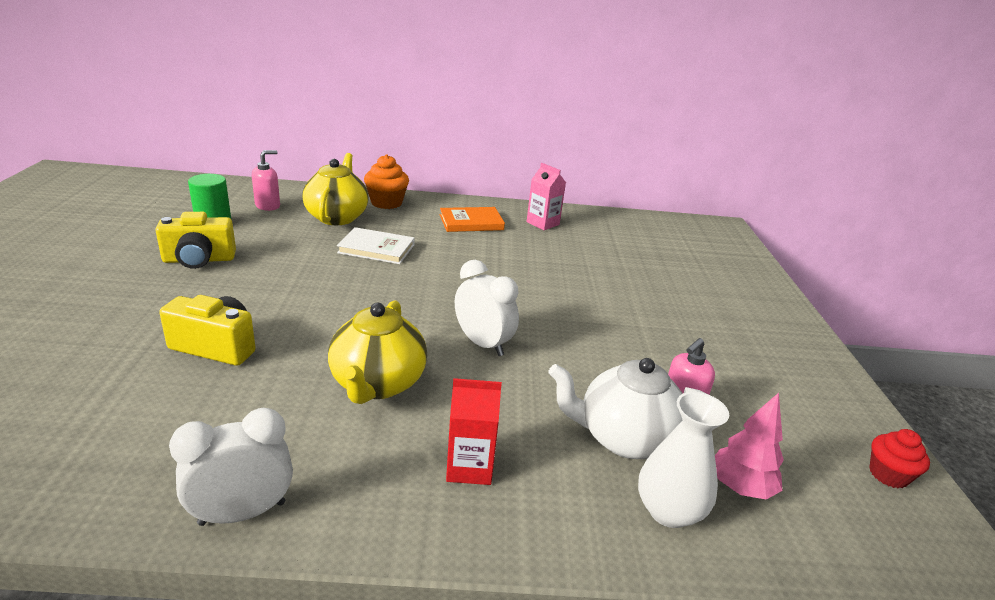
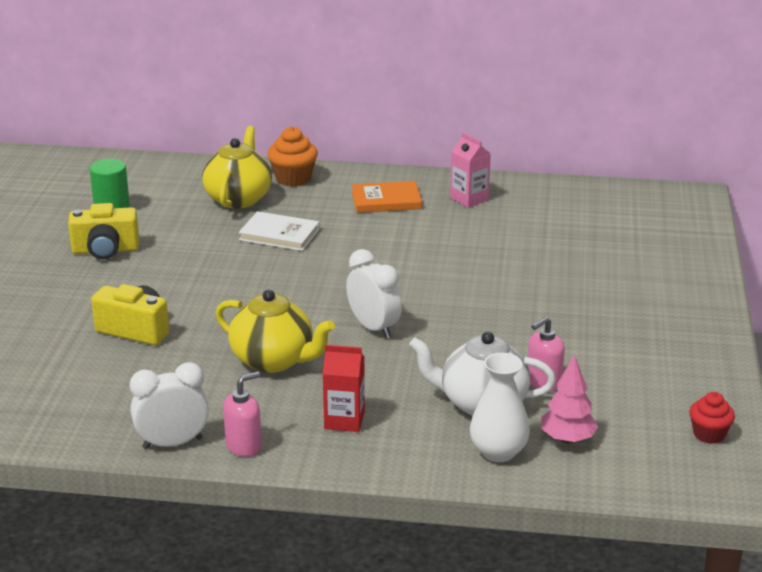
camera: 10 degrees right, 0 degrees up
pink soap dispenser [252,150,280,211] -> pink soap dispenser moved to [223,372,262,457]
yellow teapot [328,300,427,404] -> yellow teapot turned 75 degrees counterclockwise [216,290,335,373]

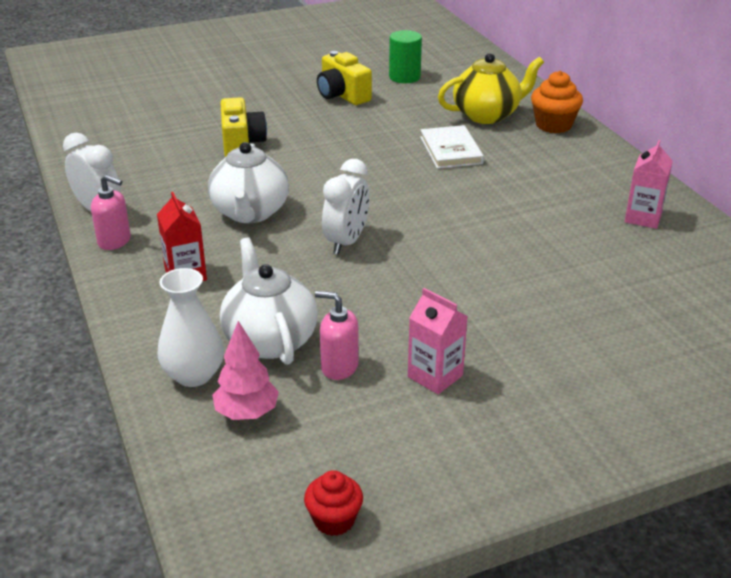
camera: 60 degrees right, 5 degrees up
yellow teapot [216,290,335,373] -> white teapot [208,142,289,223]
orange book [352,181,422,213] -> none
none -> pink carton [408,288,468,394]

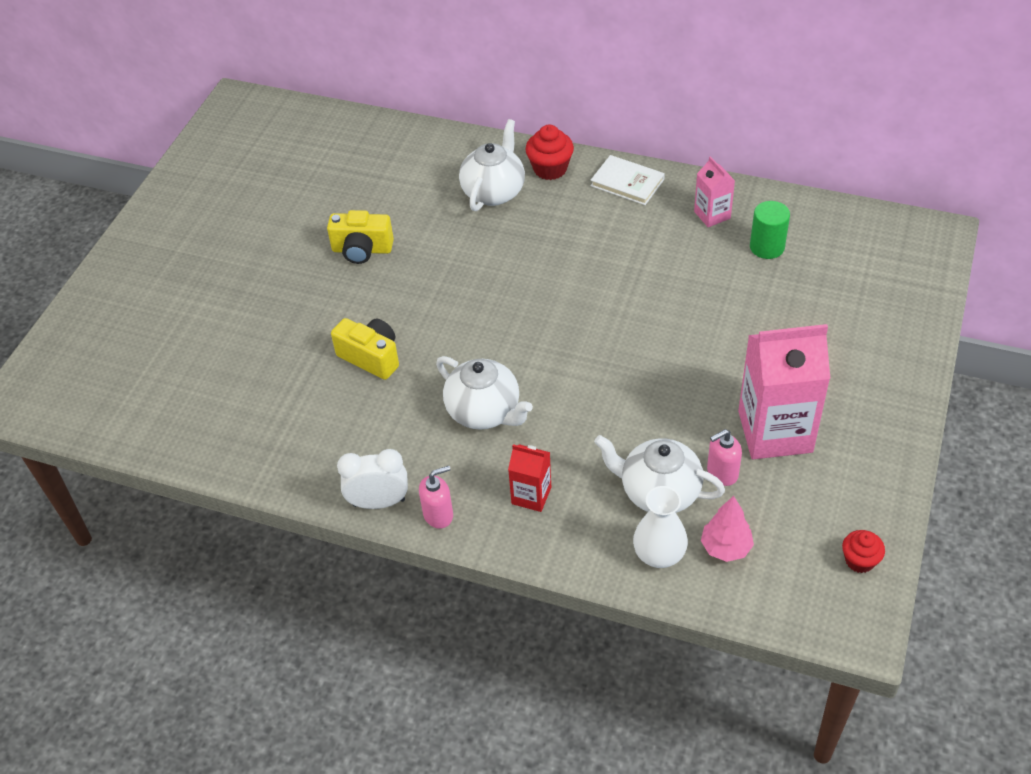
camera: 45 degrees left, 15 degrees up
white clock [322,159,369,255] -> none
green cylinder [389,30,422,83] -> green cylinder moved to [750,201,790,259]
pink carton [408,288,468,394] -> pink carton [738,324,831,459], size x2.01
white book [420,125,484,169] -> white book moved to [590,155,665,205]
yellow teapot [438,53,544,124] -> white teapot [459,119,525,211]
orange cupcake [531,71,583,133] -> red cupcake [526,125,574,180]

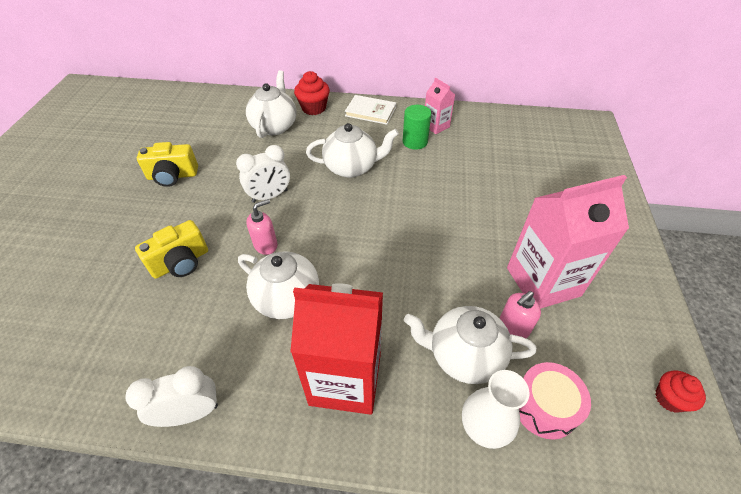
camera: 15 degrees left, 0 degrees up
yellow camera [331,318,399,380] -> yellow camera turned 120 degrees clockwise [135,220,208,279]
pink soap dispenser [419,466,453,529] -> pink soap dispenser moved to [246,199,278,255]
red carton [508,444,551,512] -> red carton [290,283,383,415], size x2.01
pink tree [701,496,754,562] -> pink drum [519,362,591,440]
green cylinder [750,201,790,259] -> green cylinder moved to [403,105,431,150]
none -> white clock [236,145,290,203]
none -> white teapot [306,123,399,178]

